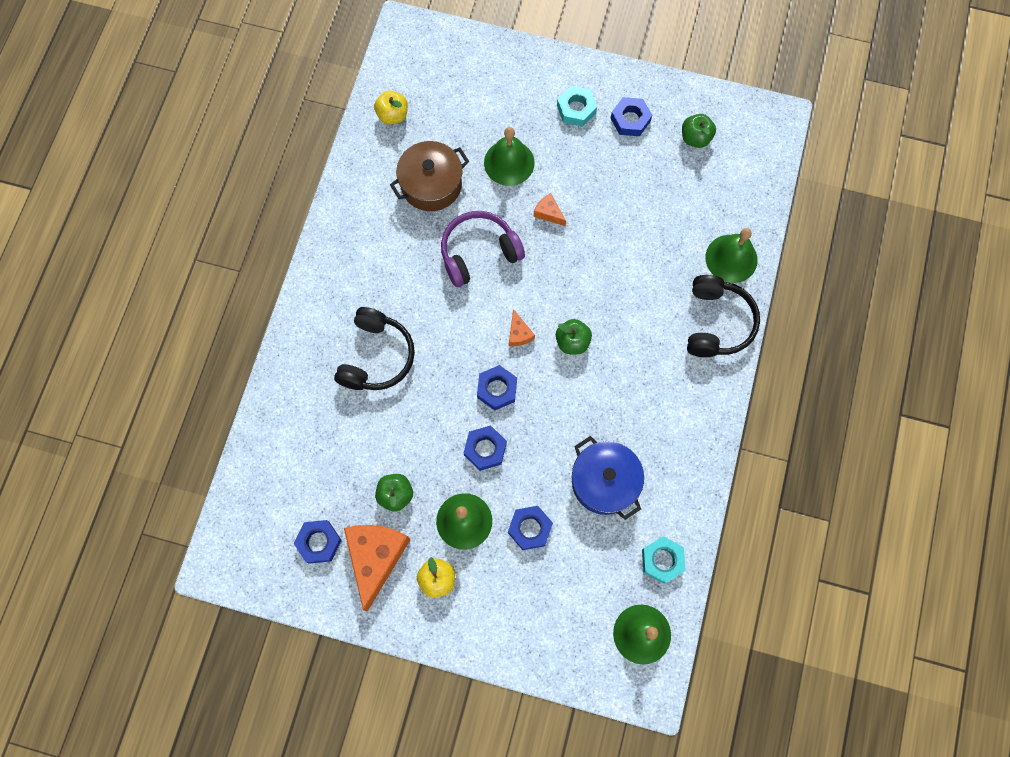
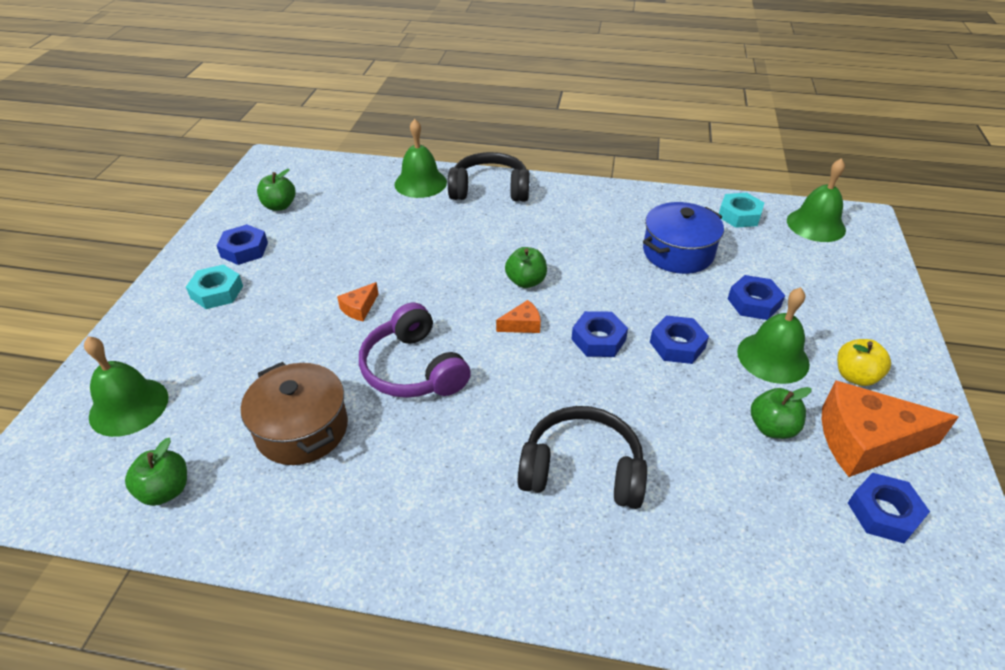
camera: 95 degrees left, 30 degrees down
yellow apple [374,91,408,125] -> green apple [125,438,187,506]
green bell [484,127,535,186] -> green bell moved to [84,336,169,437]

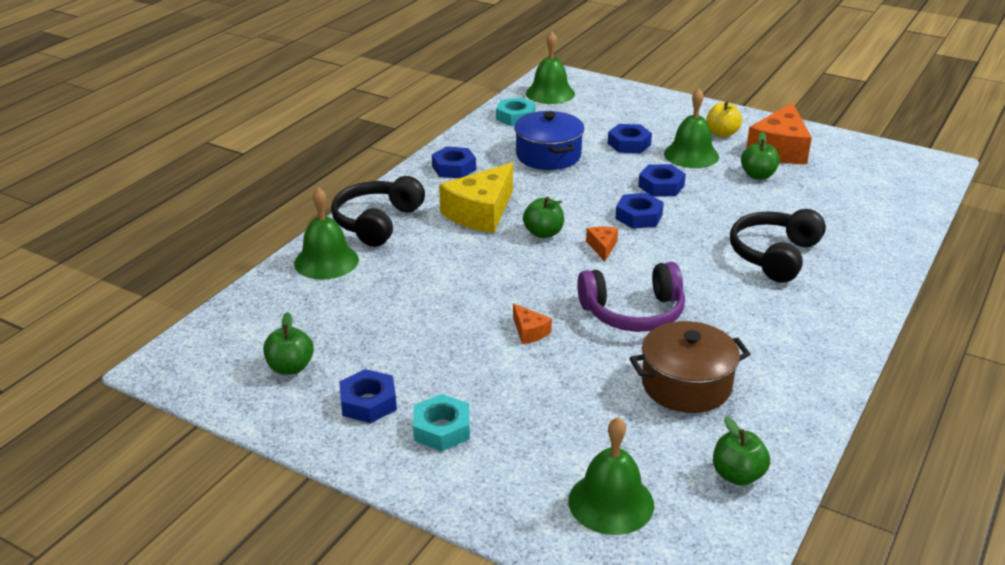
camera: 70 degrees left, 10 degrees down
blue nut [848,473,930,543] -> blue nut moved to [432,146,476,178]
none -> yellow cheese [439,163,513,233]

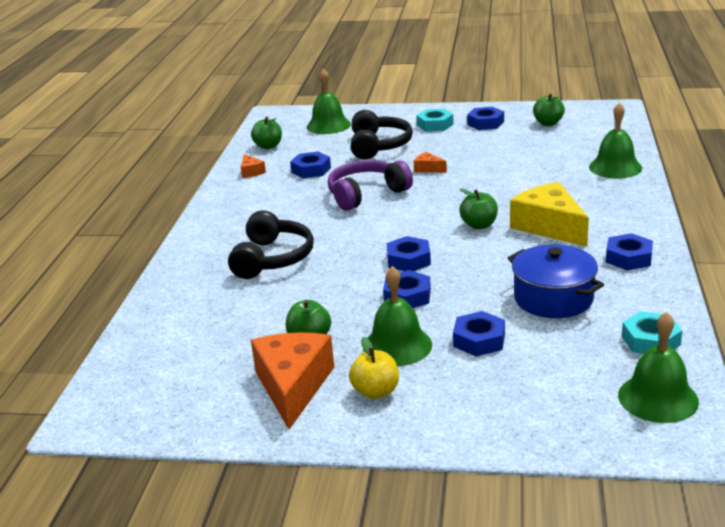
camera: 160 degrees right, 5 degrees down
black headphones [331,176,425,247] -> black headphones moved to [351,110,413,160]
yellow cheese [439,163,513,233] -> yellow cheese turned 45 degrees counterclockwise [510,182,589,247]
orange cheese [586,227,618,262] -> orange cheese moved to [241,154,266,178]
brown pot [629,321,750,413] -> blue nut [290,152,331,178]

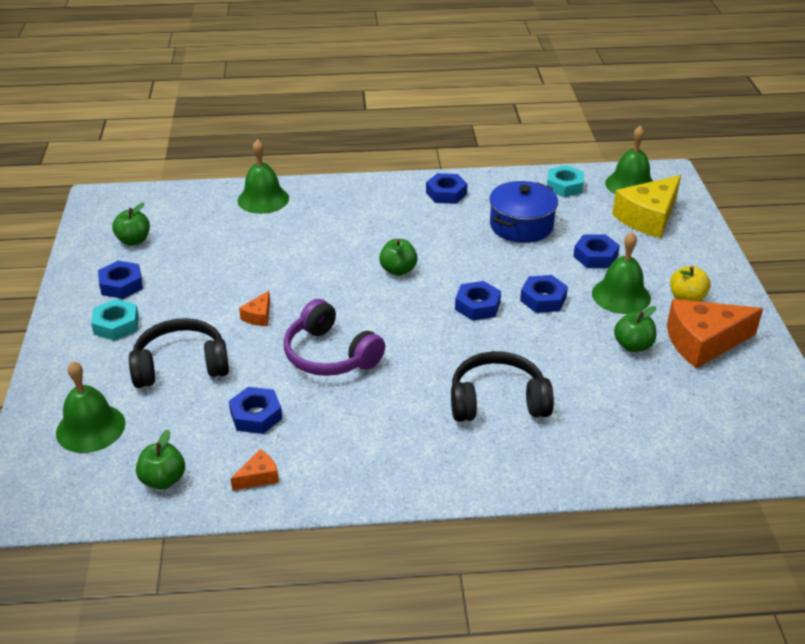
camera: 105 degrees left, 10 degrees up
yellow cheese [510,182,589,247] -> yellow cheese moved to [612,175,681,238]

